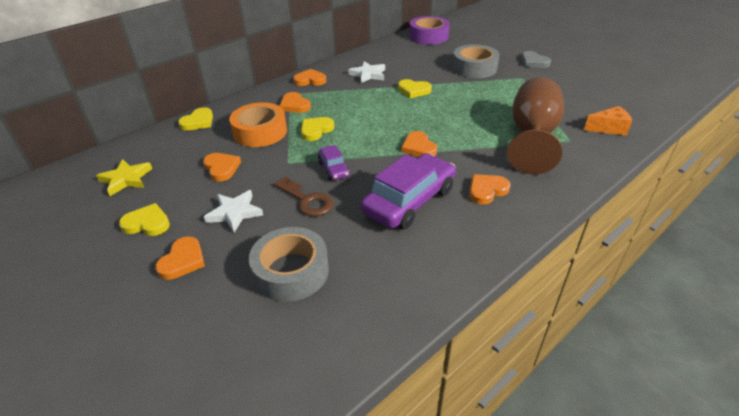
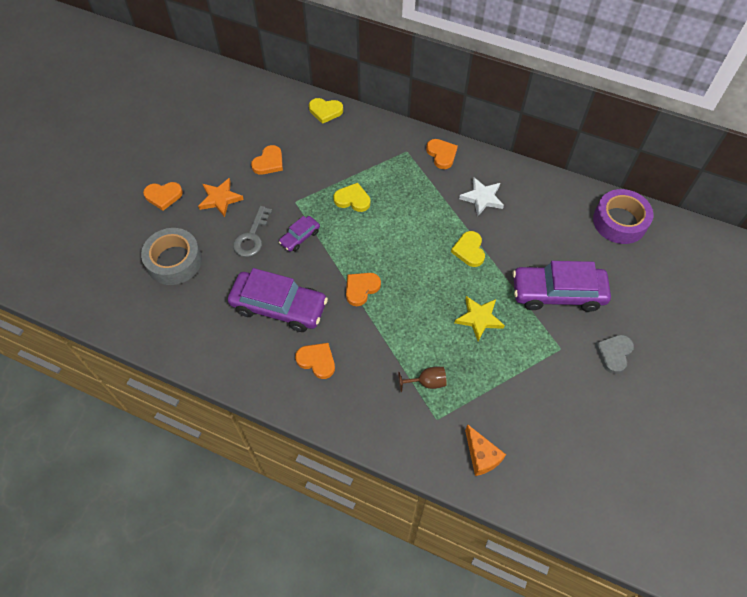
camera: 65 degrees right, 20 degrees up
yellow star [96,159,152,196] -> yellow star moved to [454,296,505,341]
yellow heart [119,203,170,236] -> none
white star [204,190,263,233] -> orange star [198,178,244,217]
orange tape [229,102,287,147] -> none
brown key [274,177,333,216] -> grey key [233,206,272,257]
orange heart [280,92,311,113] -> none
grey tape [452,44,500,78] -> purple car [513,261,611,312]
brown goblet [507,77,564,174] -> brown goblet [398,367,447,392], size x0.40

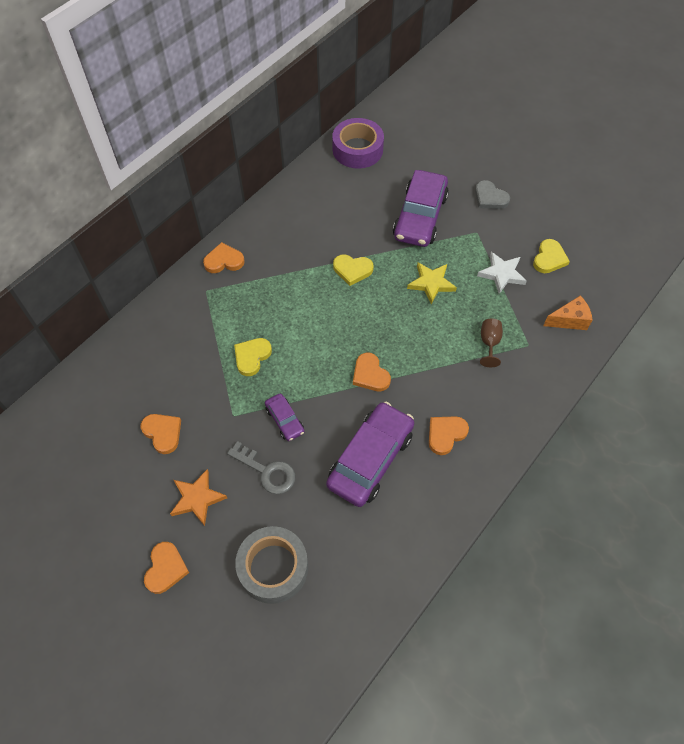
camera: 75 degrees left, 0 degrees up
yellow heart [309,98,343,124] -> yellow heart moved to [533,239,570,273]
white star [459,178,504,216] -> white star moved to [477,252,527,294]

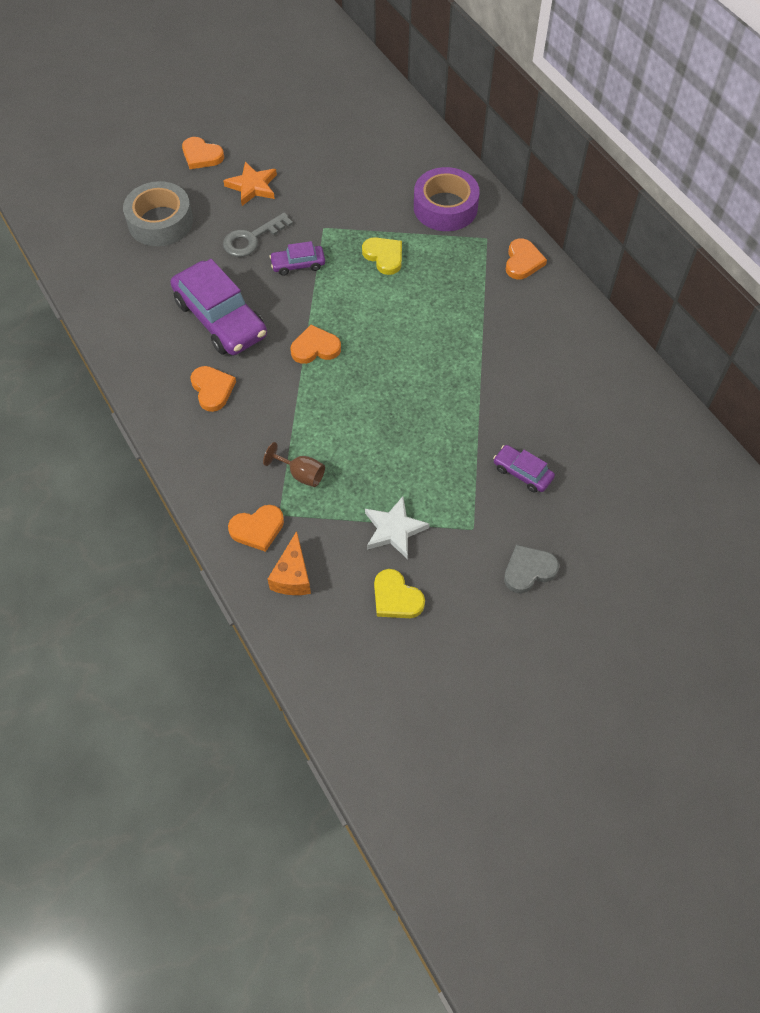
camera: 110 degrees right, 0 degrees up
orange heart [141,414,181,454] -> orange heart moved to [228,505,284,552]
purple tape [332,118,384,169] -> purple tape moved to [414,167,480,231]
yellow heart [333,254,373,286] -> none
purple car [393,170,449,247] -> purple car [493,445,555,493], size x0.48
yellow star [407,262,457,304] -> none

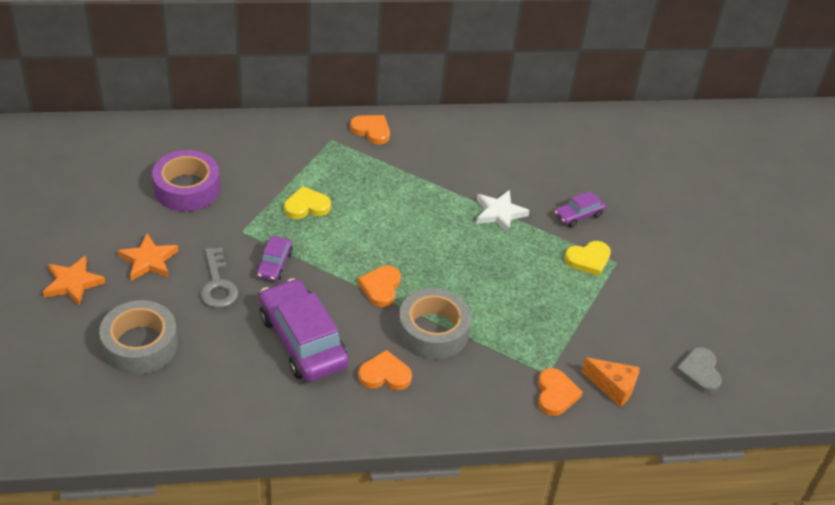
camera: 70 degrees left, 15 degrees down
purple car [170,259,267,355] -> purple car turned 105 degrees counterclockwise [259,278,349,382]
orange heart [182,137,224,169] -> orange star [43,256,106,306]
brown goblet [263,442,325,487] -> none
white star [365,496,430,558] -> white star moved to [476,190,530,234]
yellow heart [374,569,425,618] -> yellow heart moved to [564,241,611,276]
purple tape [414,167,480,231] -> purple tape moved to [152,150,220,212]
grey heart [504,545,559,593] -> grey heart moved to [675,347,722,394]
none -> grey tape [398,288,471,360]

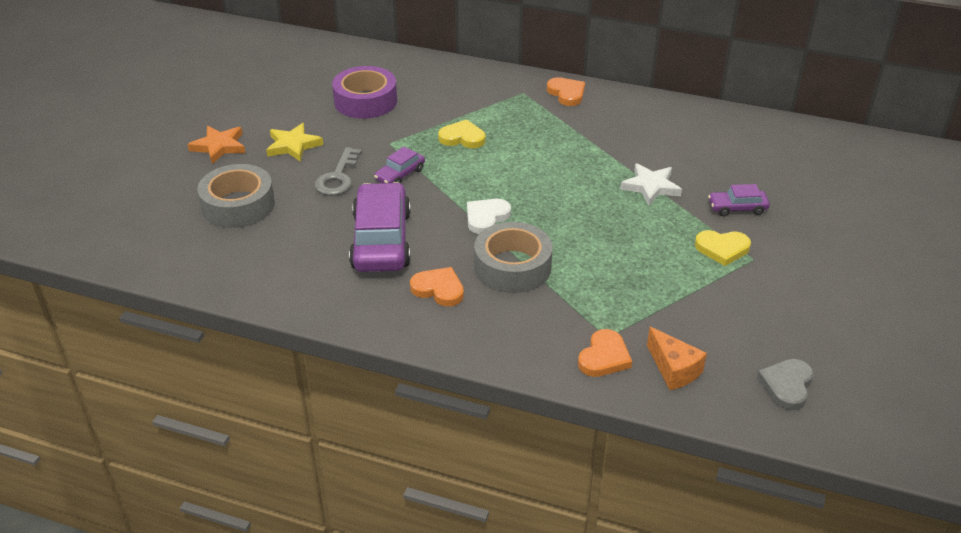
camera: 30 degrees right, 5 degrees down
orange star [118,234,178,281] -> yellow star [266,123,323,162]
orange heart [358,266,401,307] -> white heart [467,199,511,234]

